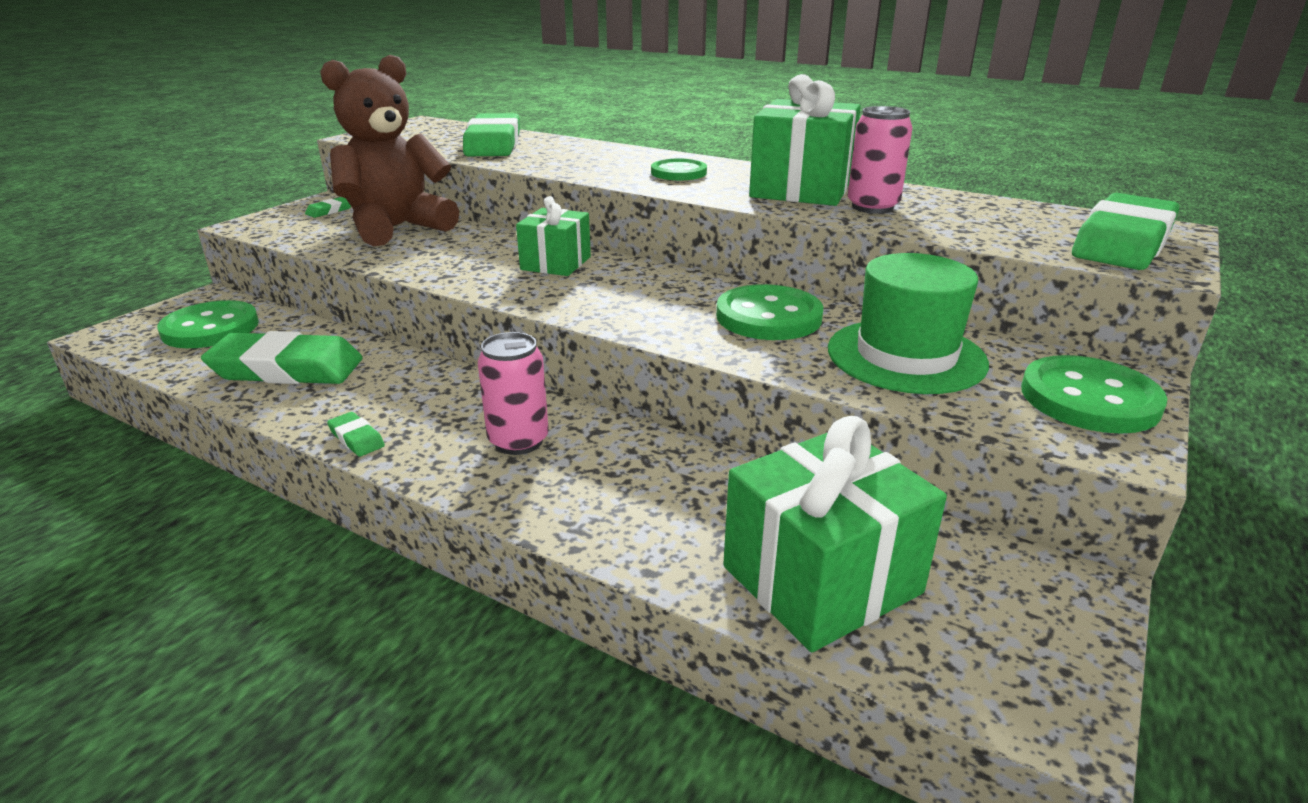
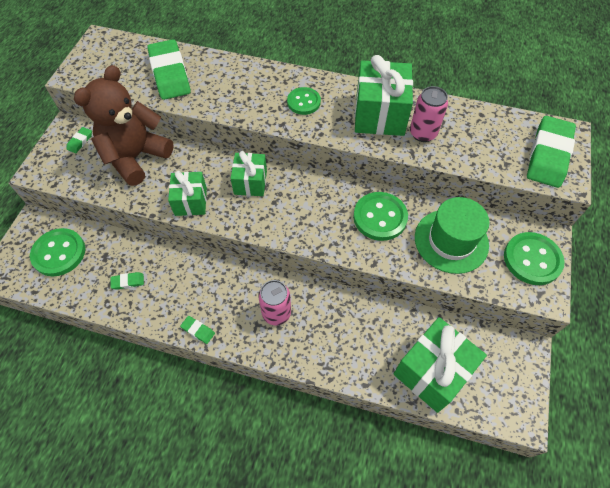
camera: 15 degrees left, 30 degrees up
green eraser [201,331,363,384] -> green eraser [111,272,144,290], size x0.42
none -> green gift [168,171,207,216]

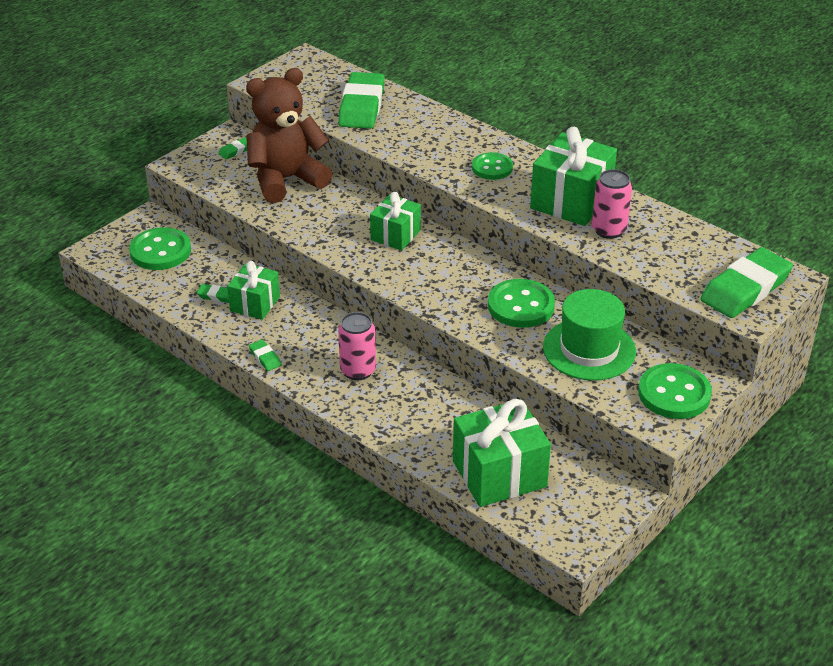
camera: 25 degrees right, 20 degrees down
green gift [168,171,207,216] -> green gift moved to [227,261,280,320]

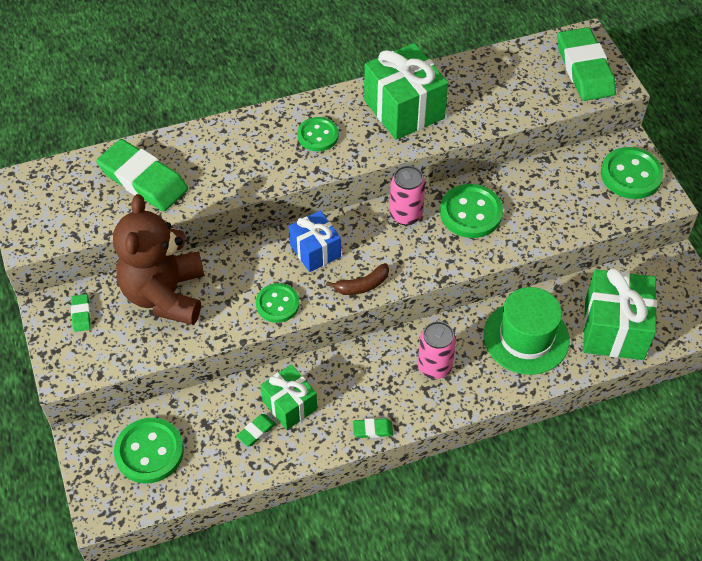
camera: 60 degrees left, 15 degrees up
green gift [370,192,421,250] -> blue gift [289,211,341,272]
green hat [543,289,636,381] -> green hat moved to [484,287,570,375]
pink can [592,169,632,239] -> pink can moved to [389,165,425,225]
none -> green button [256,283,300,323]
none -> brown banana [326,263,389,295]

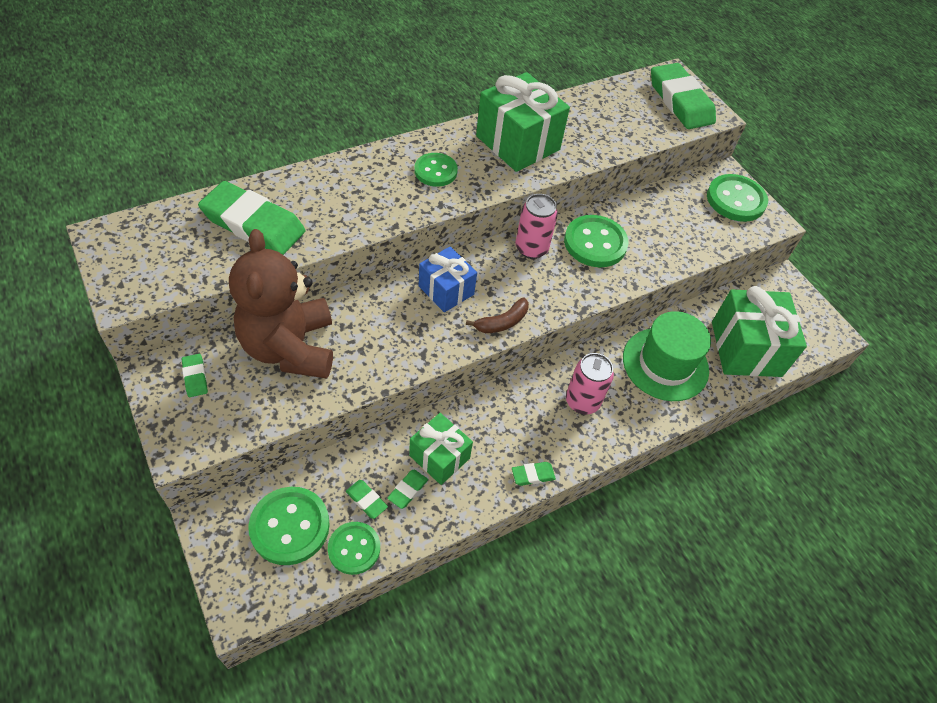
camera: 15 degrees left, 0 degrees up
green button [256,283,300,323] -> green button moved to [328,522,380,575]
none -> green eraser [346,480,388,519]

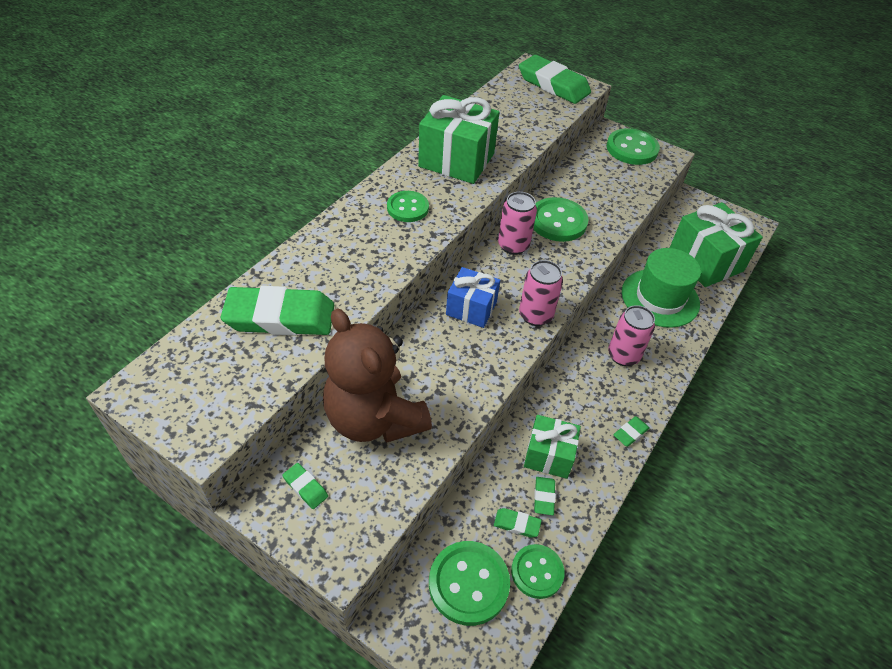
camera: 25 degrees left, 5 degrees down
brown banana [466,297,529,333] -> pink can [519,260,563,326]

